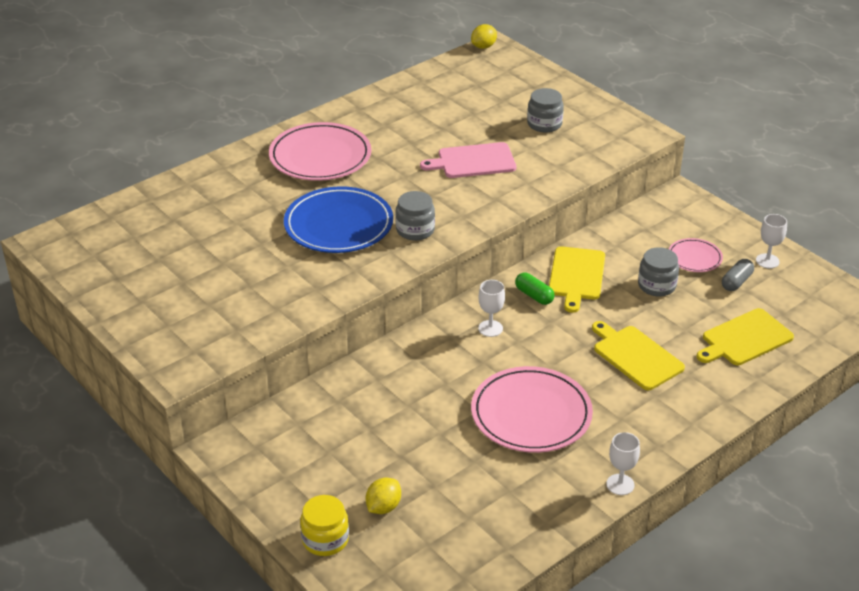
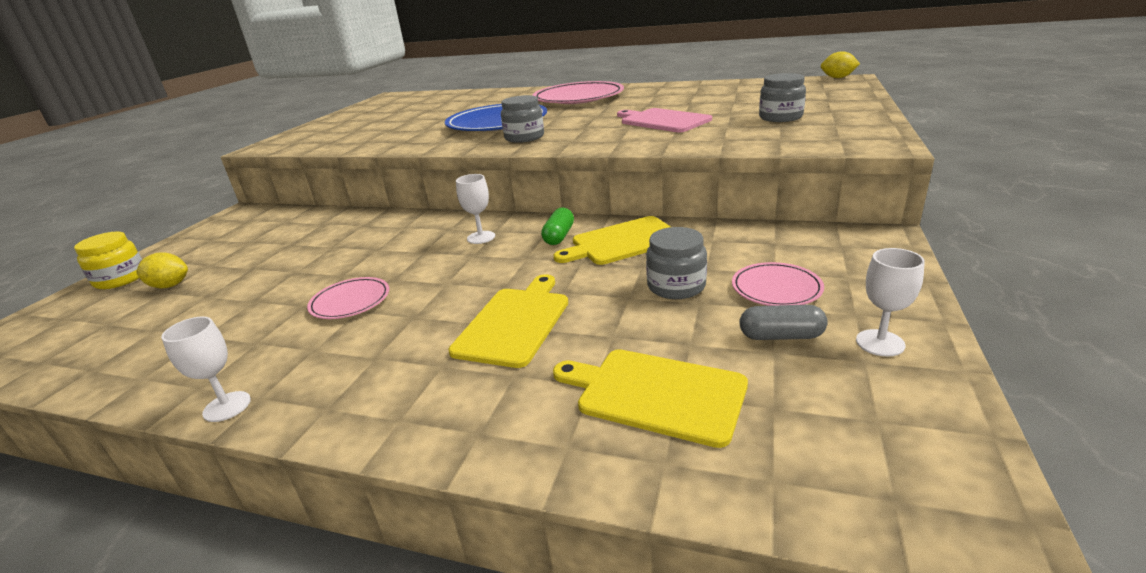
camera: 60 degrees right, 10 degrees down
pink plate [471,366,593,453] -> pink plate [307,277,389,319], size x0.51

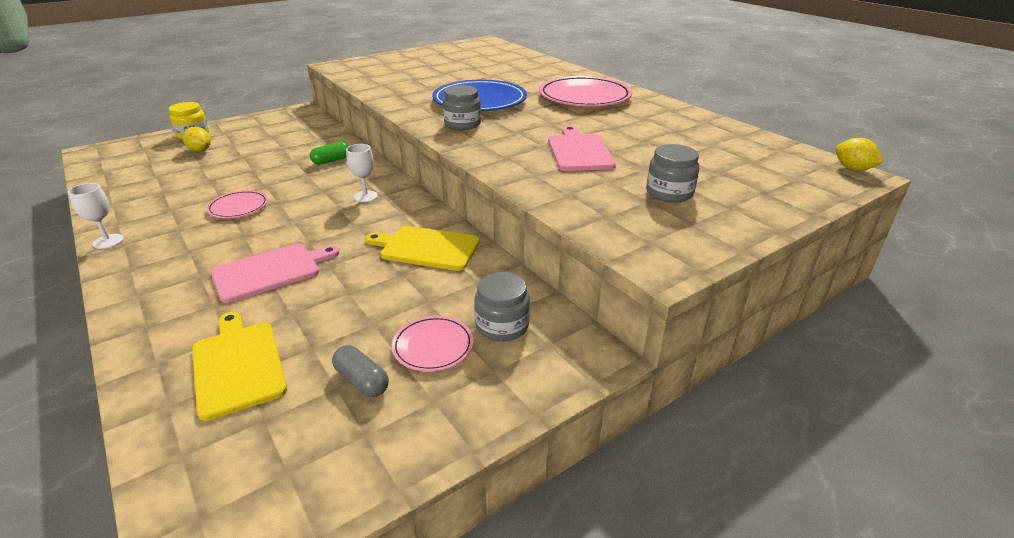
camera: 35 degrees right, 5 degrees up
yellow cutting board [449,274,568,368] -> pink cutting board [211,243,340,303]
green capsule [541,207,574,245] -> green capsule moved to [310,142,349,165]
grey jar [646,227,707,299] -> grey jar moved to [474,272,530,342]
white goblet [856,248,925,357] -> none

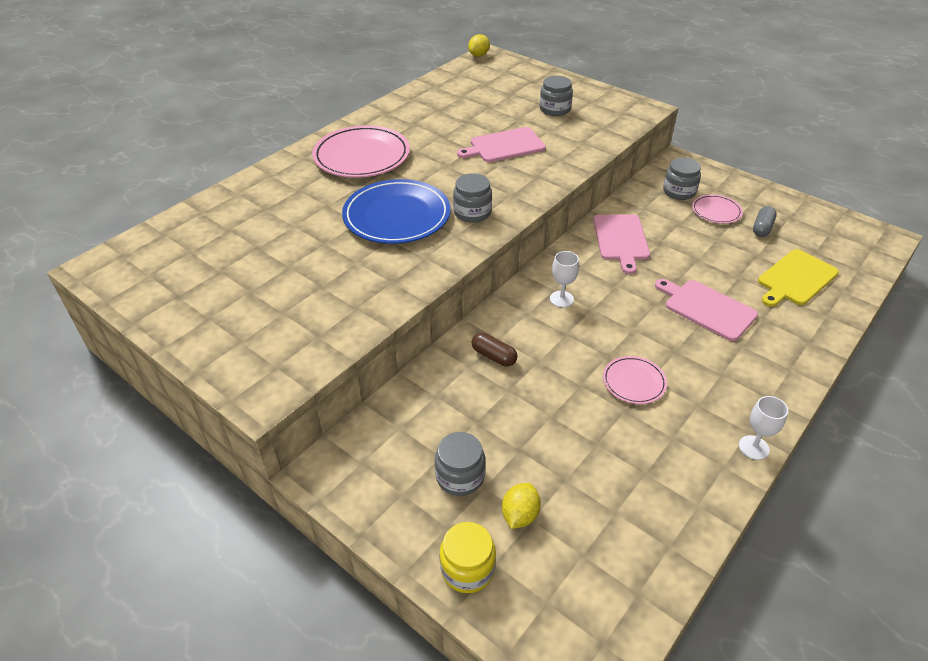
camera: 105 degrees left, 10 degrees up
green capsule [310,142,349,165] -> brown capsule [472,333,517,367]
yellow cutting board [365,226,480,271] -> pink cutting board [593,214,650,274]
none -> grey jar [435,432,485,496]

